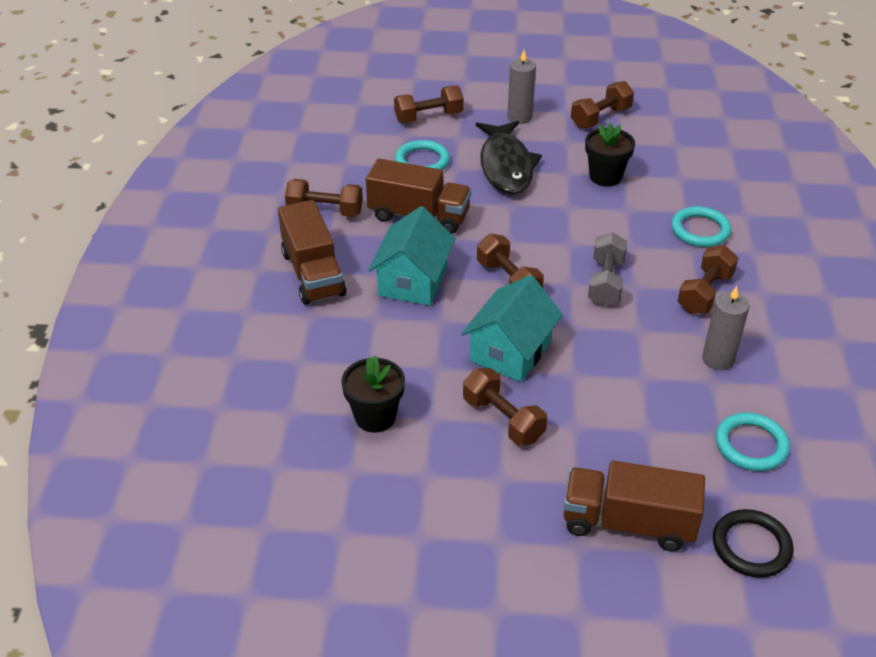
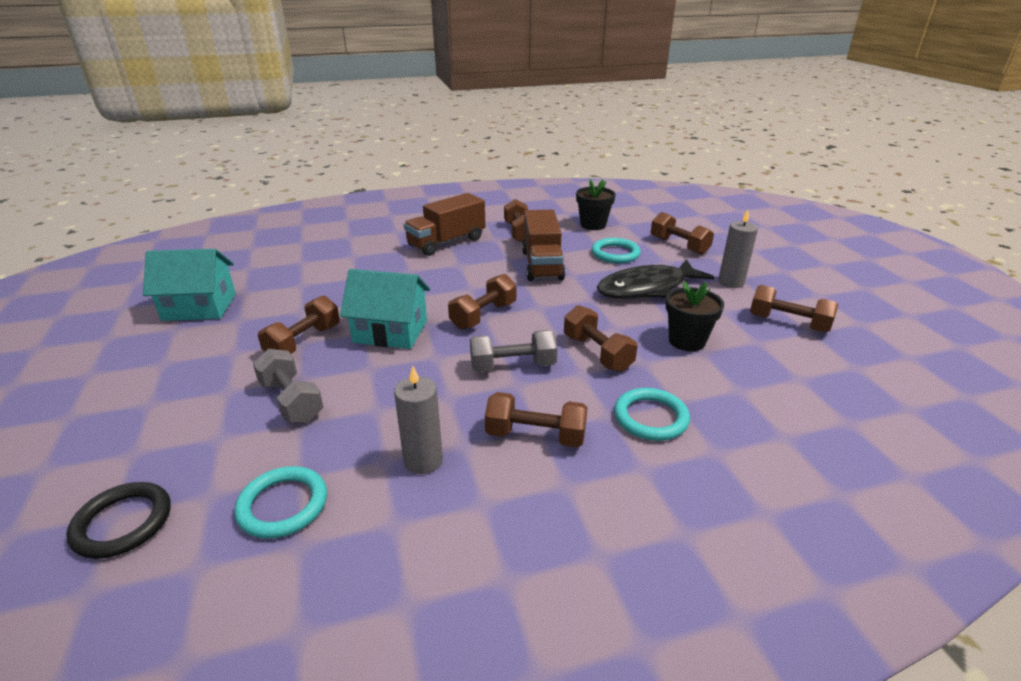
camera: 70 degrees right, 10 degrees down
black flower pot [341,356,405,433] -> black flower pot moved to [576,179,616,230]
turquoise house [368,206,455,306] -> turquoise house moved to [143,249,236,321]
brown truck [564,461,705,551] -> none
none -> grey dumbbell [253,349,324,423]
none -> brown dumbbell [564,305,638,372]

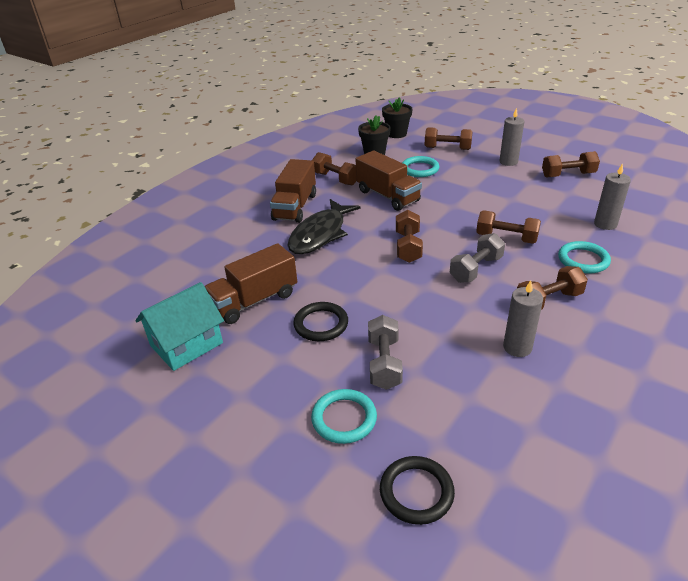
camera: 35 degrees left, 5 degrees up
turquoise ring [234,466,327,539] -> turquoise ring moved to [311,389,377,444]
grey dumbbell [253,349,324,423] -> grey dumbbell turned 75 degrees clockwise [368,315,403,390]
brown dumbbell [258,295,340,354] -> black ring [293,302,348,341]
turquoise house [340,269,430,349] -> none
black fish [597,259,714,299] -> black fish moved to [287,199,361,254]
black flower pot [666,281,724,351] -> black flower pot moved to [382,97,413,138]
none -> brown truck [205,243,297,324]
none -> grey candle [594,163,631,230]

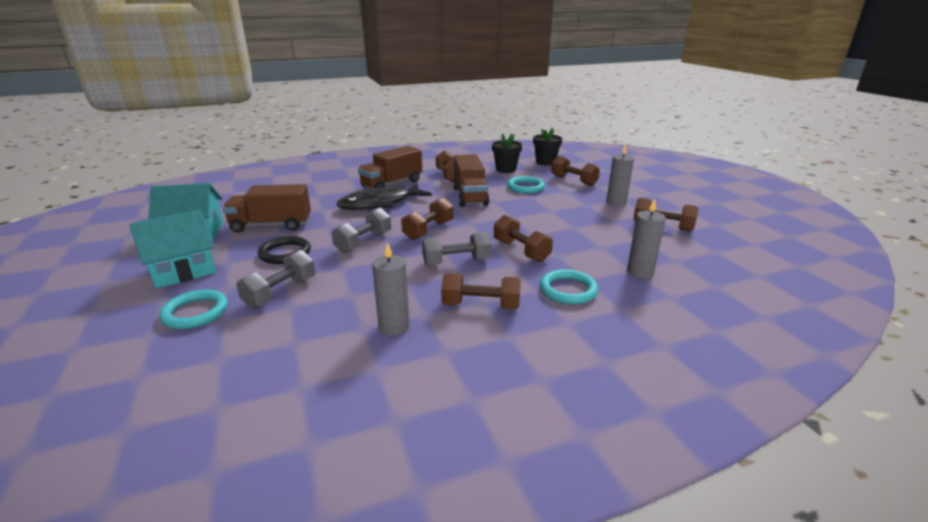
camera: 30 degrees right, 10 degrees down
black ring [380,456,455,525] -> none
none -> turquoise house [129,210,216,289]
none -> grey dumbbell [332,208,391,253]

